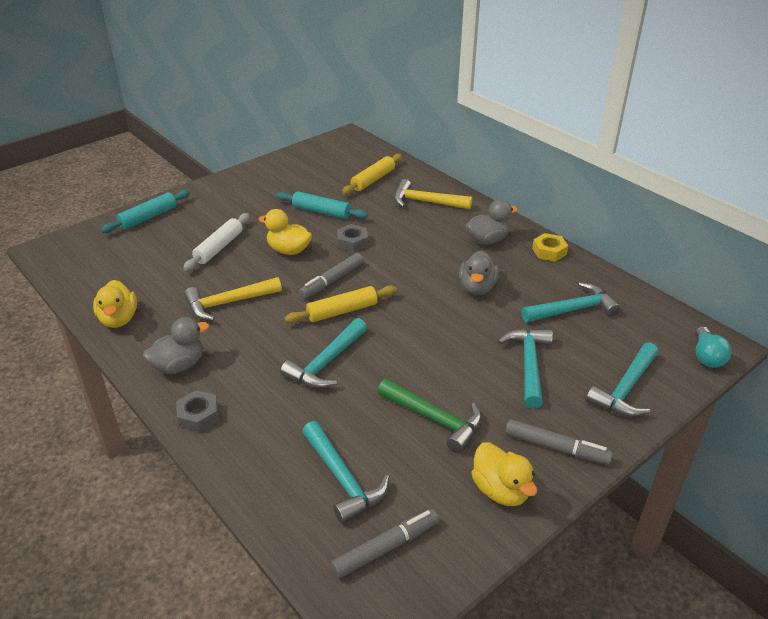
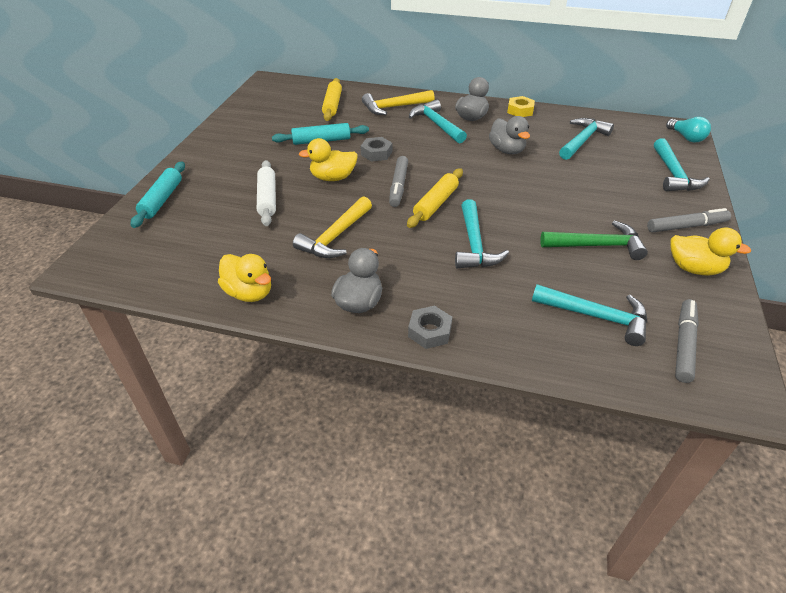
camera: 35 degrees left, 5 degrees up
turquoise hammer [498,329,553,409] -> turquoise hammer moved to [409,99,467,144]

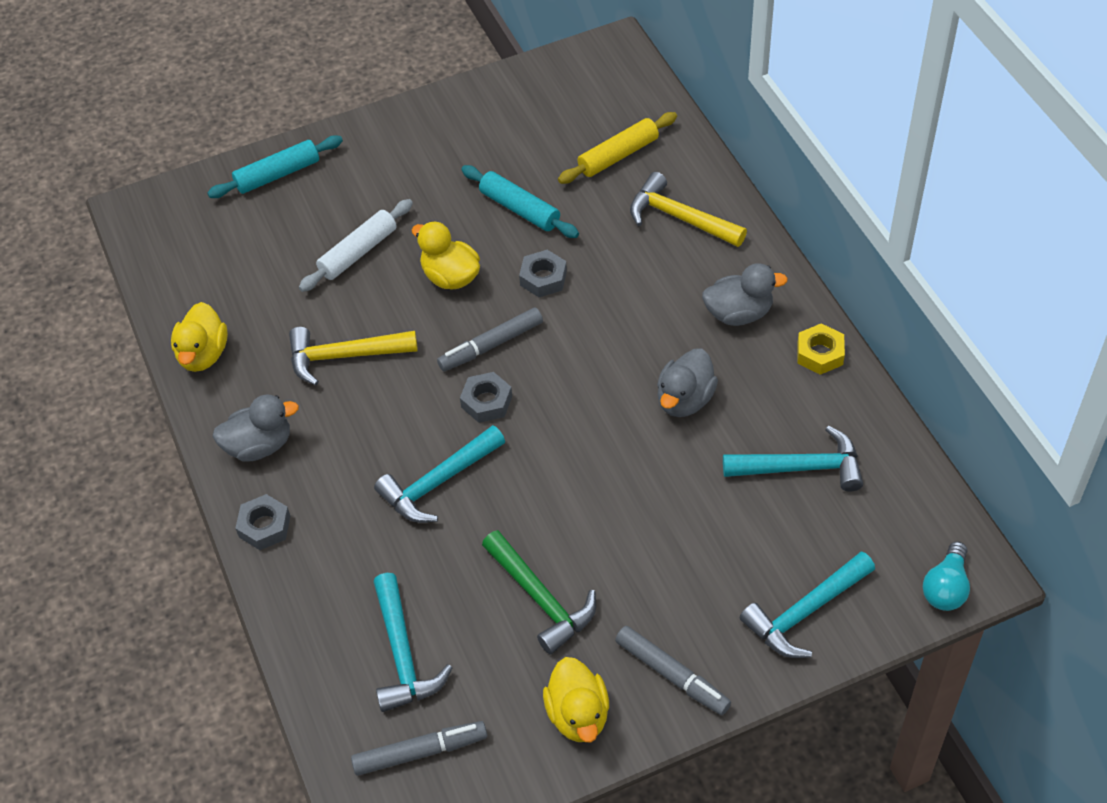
camera: 55 degrees right, 10 degrees up
yellow rolling pin [407,168,463,228] -> grey nut [460,372,512,423]
turquoise hammer [409,99,467,144] -> none

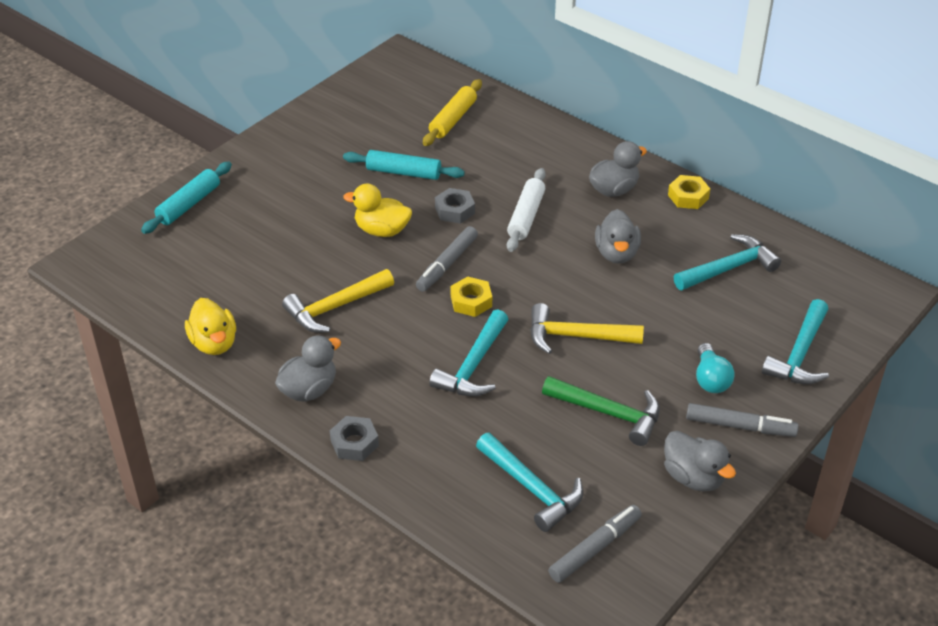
camera: 30 degrees left, 10 degrees down
white rolling pin [299,199,413,292] -> white rolling pin moved to [507,168,546,252]
grey nut [460,372,512,423] -> yellow nut [451,276,492,317]
yellow duck [543,657,609,743] -> grey duck [664,431,736,491]
yellow hammer [630,172,747,247] -> yellow hammer moved to [530,303,644,354]
turquoise light bulb [923,541,970,611] -> turquoise light bulb moved to [696,343,735,393]

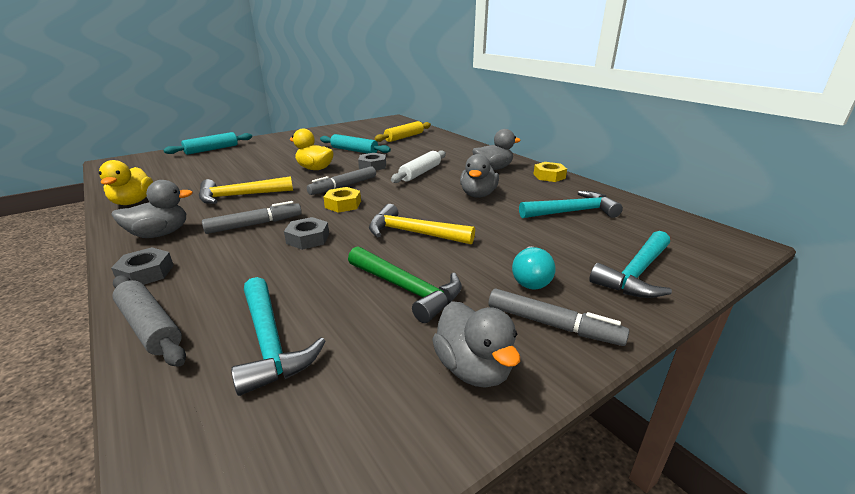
camera: 15 degrees right, 15 degrees down
turquoise hammer [429,309,508,397] -> grey nut [284,217,329,250]
grey marker [548,505,642,583] -> grey marker moved to [202,201,302,234]
none -> grey rolling pin [112,275,186,367]

